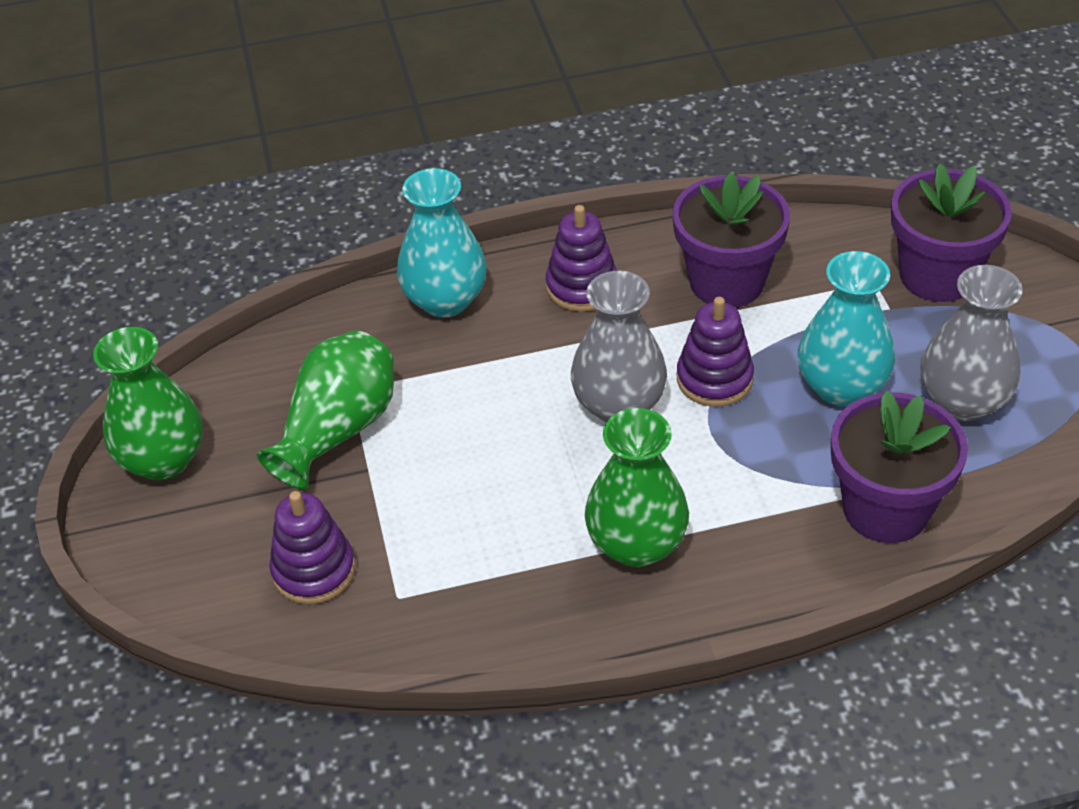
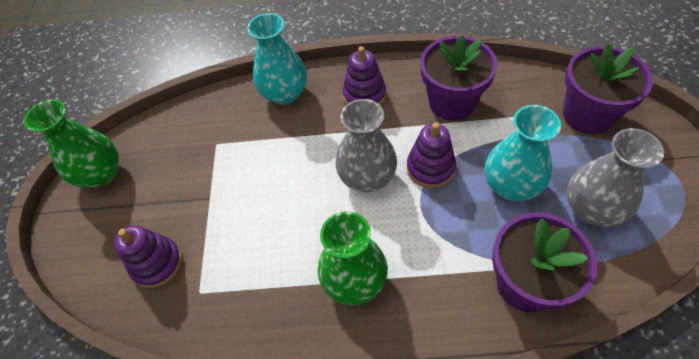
camera: 15 degrees right, 10 degrees up
green vase [257,330,394,490] -> none

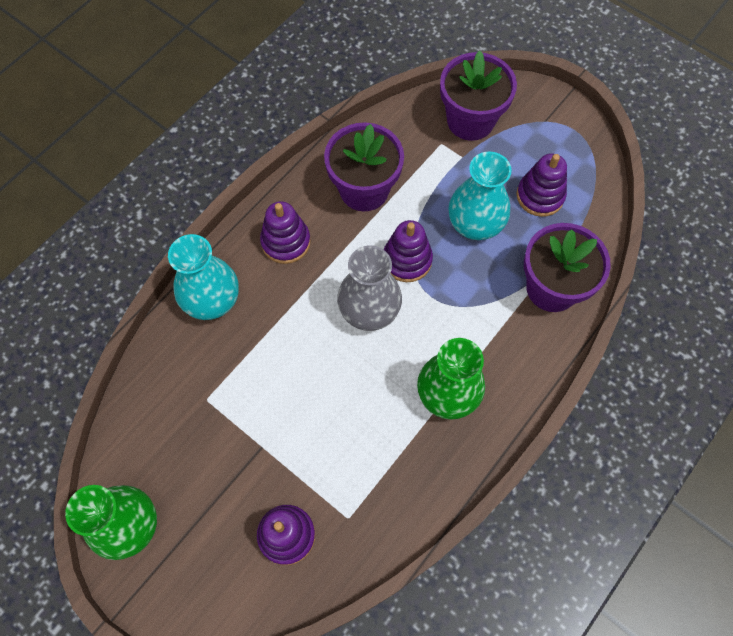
camera: 55 degrees left, 10 degrees up
grey vase [567,128,664,227] -> purple stacking toy [517,153,567,217]

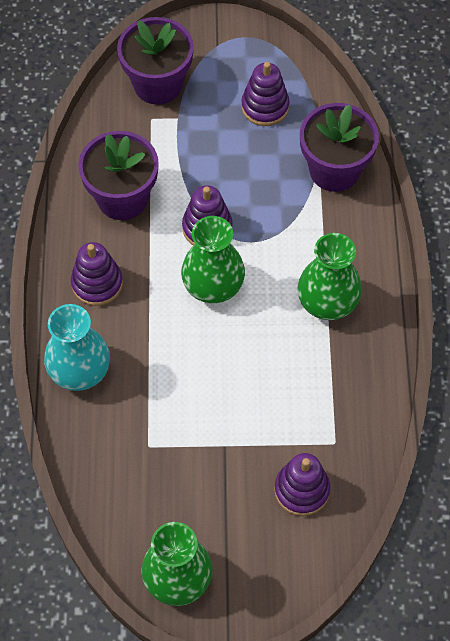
camera: 40 degrees left, 5 degrees down
grey vase [337,245,402,331] -> green vase [181,216,245,303]
turquoise vase [448,151,512,240] -> none

